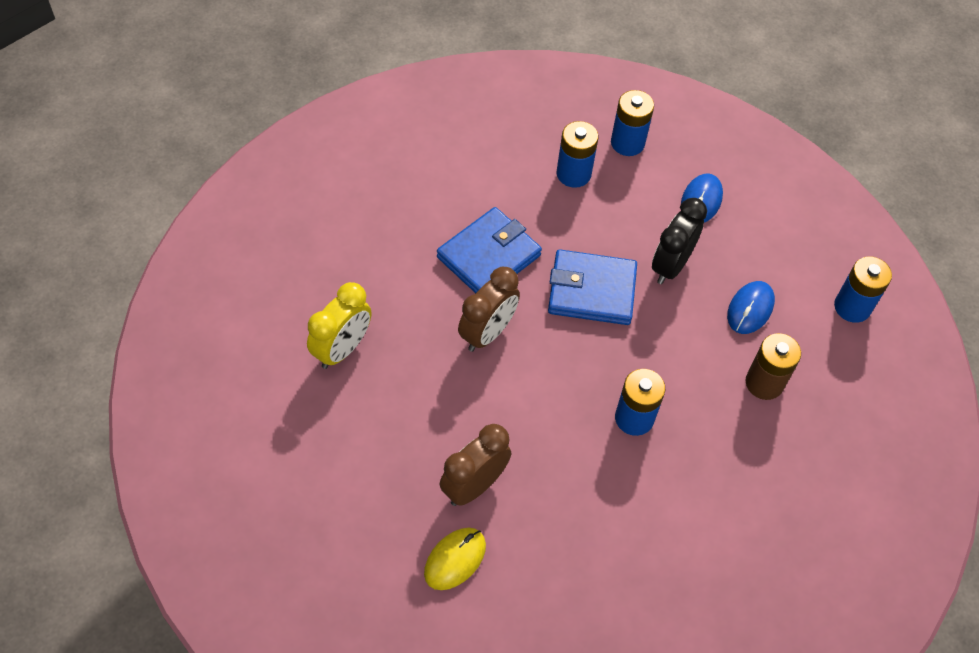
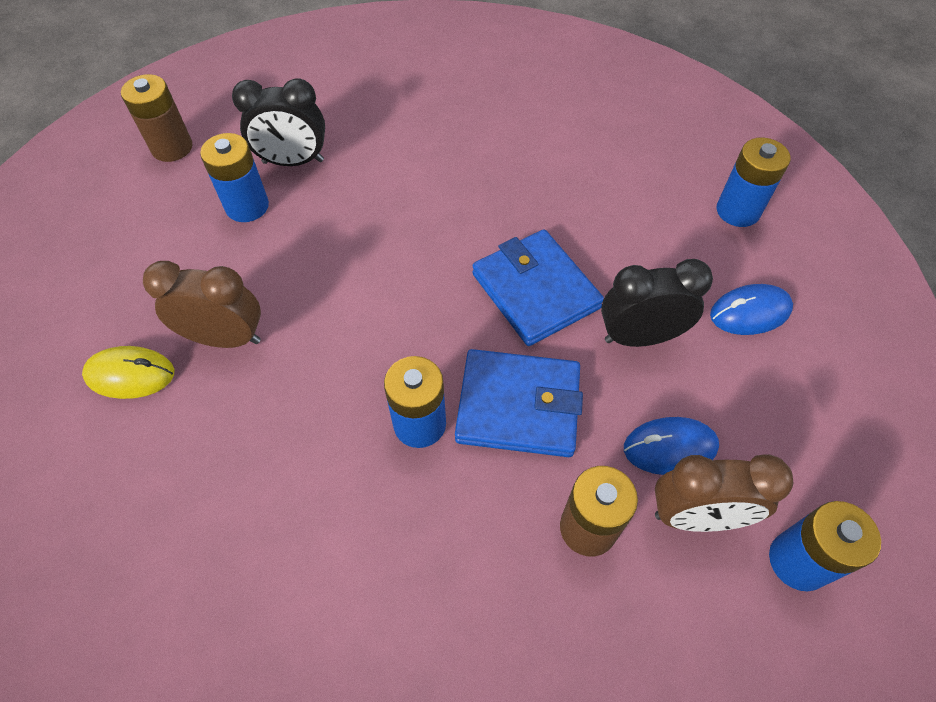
camera: 55 degrees right, 0 degrees up
yellow clock [307,282,371,369] -> black clock [232,78,325,166]
blue wallet [437,207,542,293] -> blue wallet moved to [455,349,583,457]
brown clock [458,267,520,352] -> brown clock moved to [655,454,793,532]
blue battery [557,121,598,188] -> blue battery moved to [200,133,269,222]
none -> brown battery [121,74,192,162]

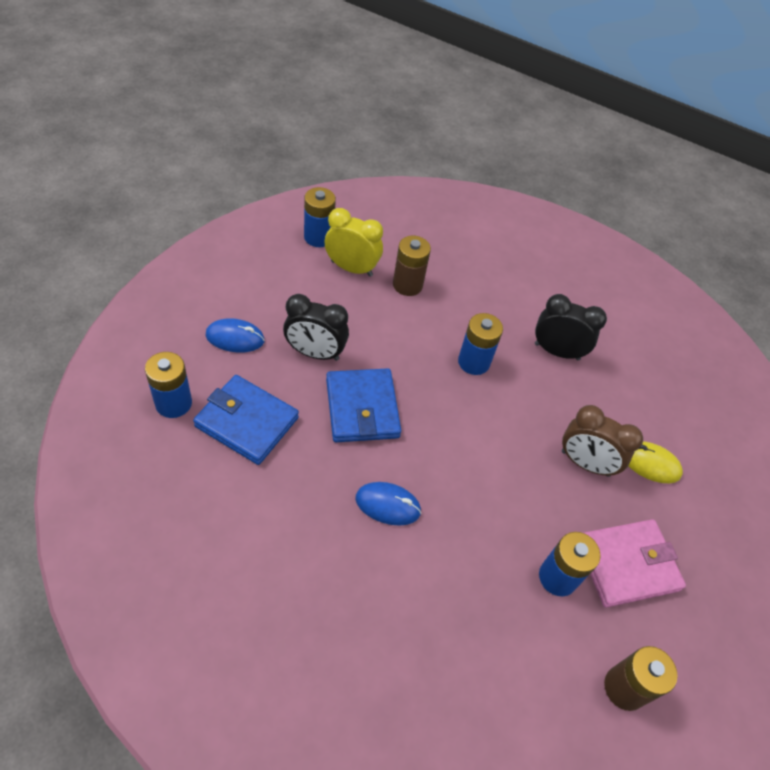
camera: 165 degrees left, 5 degrees down
black clock [232,78,325,166] -> black clock moved to [535,294,607,360]
blue wallet [455,349,583,457] -> blue wallet moved to [193,375,299,465]
blue mouse [624,417,719,475] -> blue mouse moved to [355,482,421,526]
brown clock [655,454,793,532] -> yellow clock [325,208,383,277]
none -> pink wallet [584,519,686,607]

